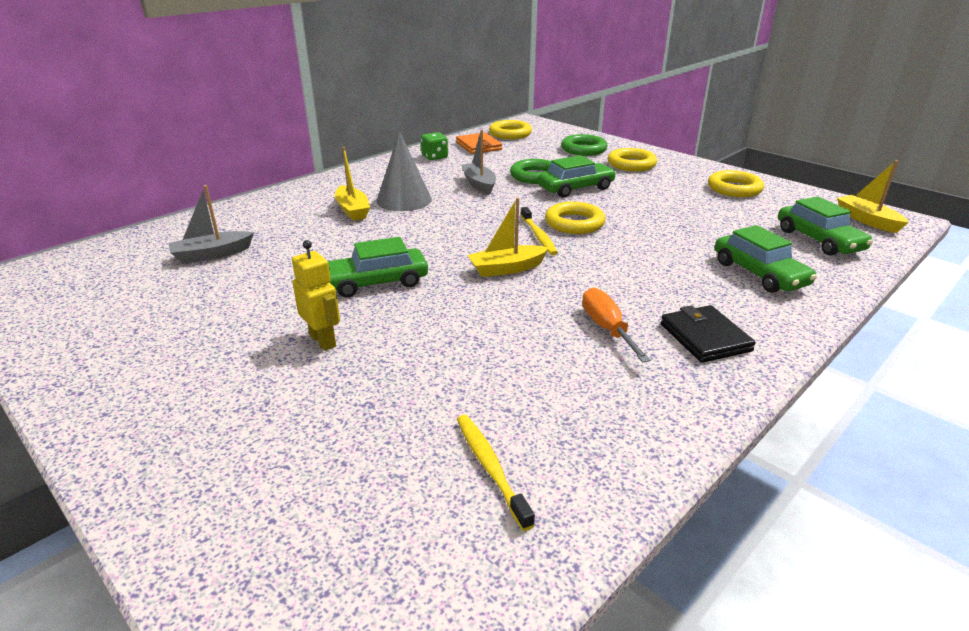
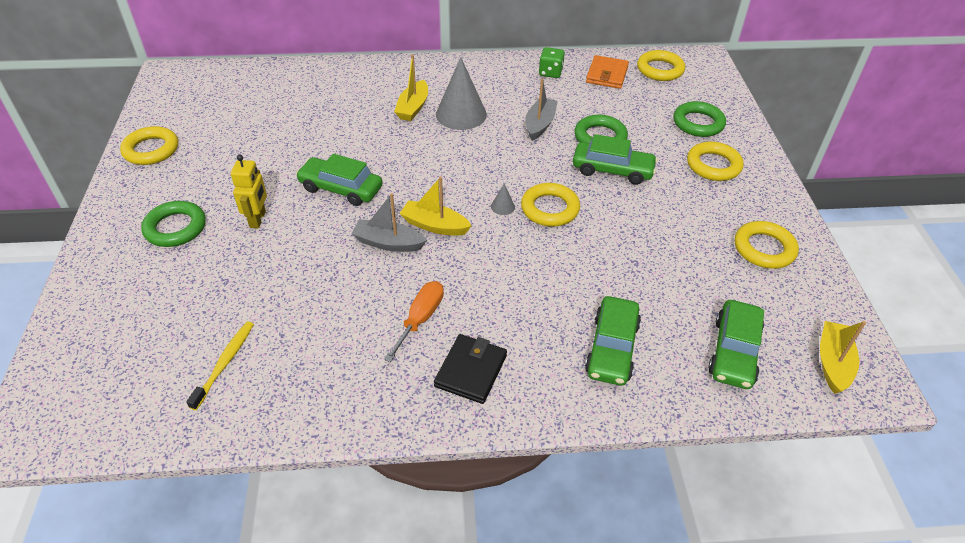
camera: 40 degrees right, 15 degrees up
grey boat [168,185,254,264] -> grey boat moved to [351,193,427,252]
yellow toothbrush [521,207,558,255] -> grey cone [491,184,515,215]
none -> yellow ring [120,126,178,165]
none -> green ring [141,201,206,247]

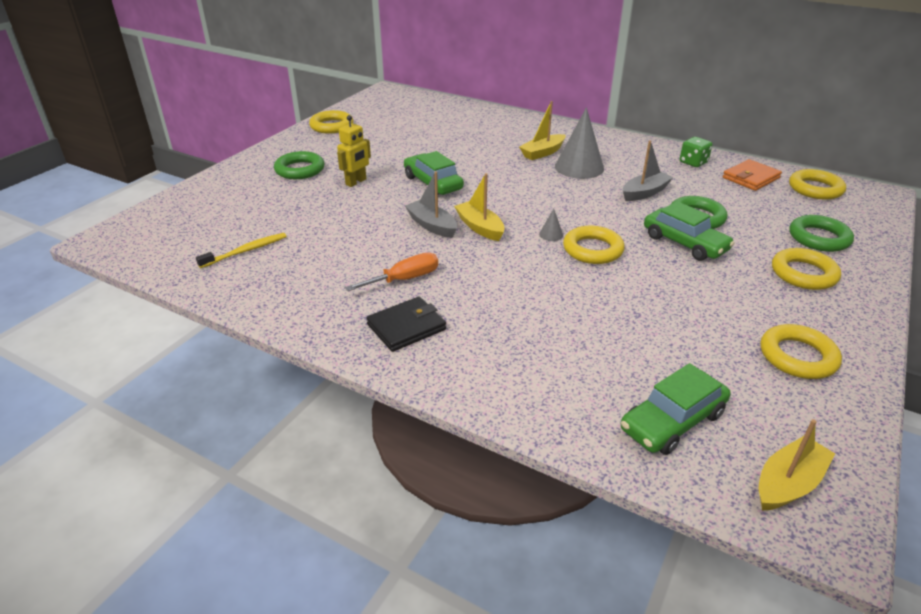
camera: 35 degrees right, 10 degrees down
green car [585,296,641,386] -> none

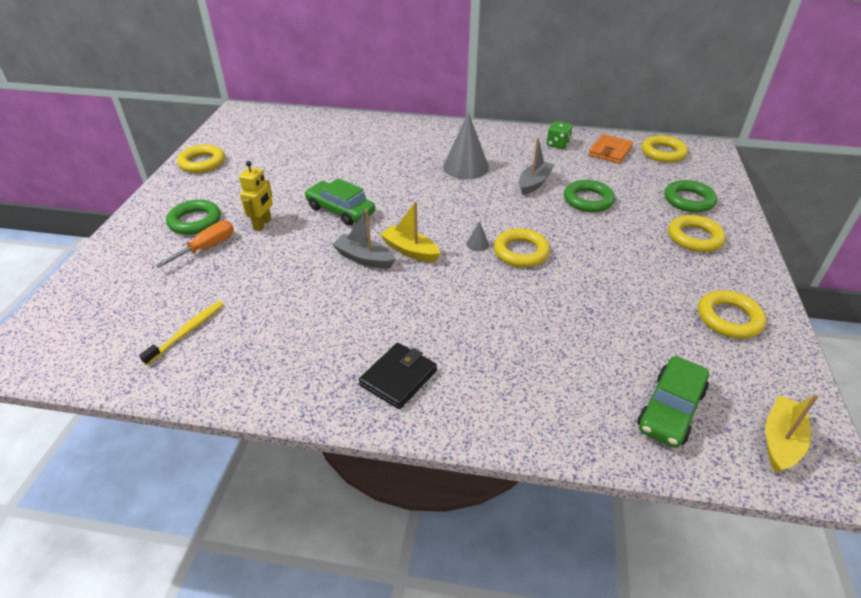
camera: 20 degrees left, 5 degrees up
orange screwdriver [345,253,438,291] -> orange screwdriver moved to [155,221,234,268]
yellow boat [519,101,565,160] -> none
green car [644,201,735,261] -> none

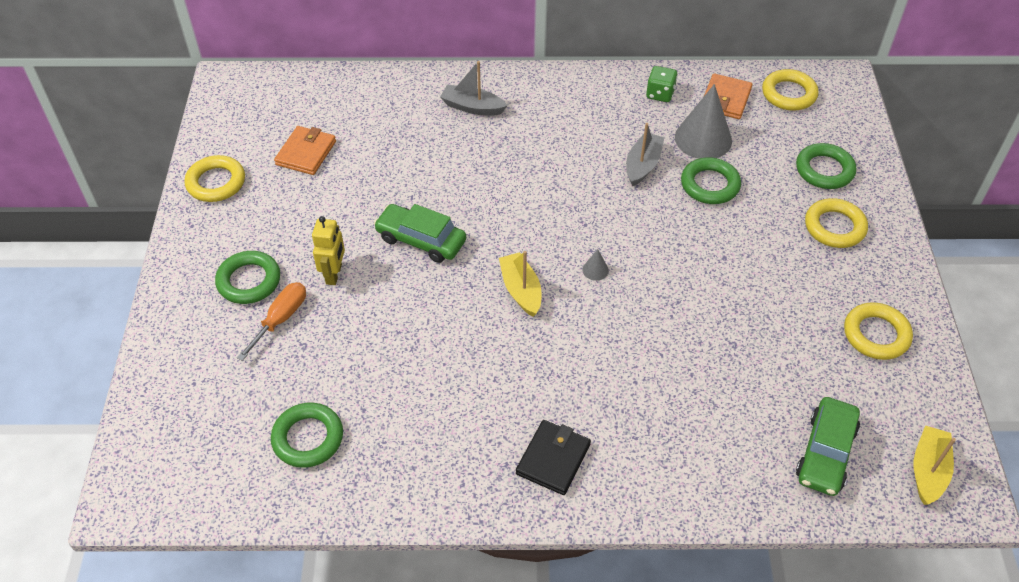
camera: 10 degrees left, 10 degrees up
yellow toothbrush [139,301,224,365] -> green ring [271,403,343,468]
grey boat [332,209,396,268] -> grey boat moved to [440,61,508,116]
yellow boat [380,202,441,262] -> yellow boat turned 45 degrees clockwise [499,251,541,317]
grey cone [443,112,489,179] -> grey cone moved to [675,84,732,159]
yellow ring [494,228,550,267] -> none
none -> orange wallet [274,126,336,175]

